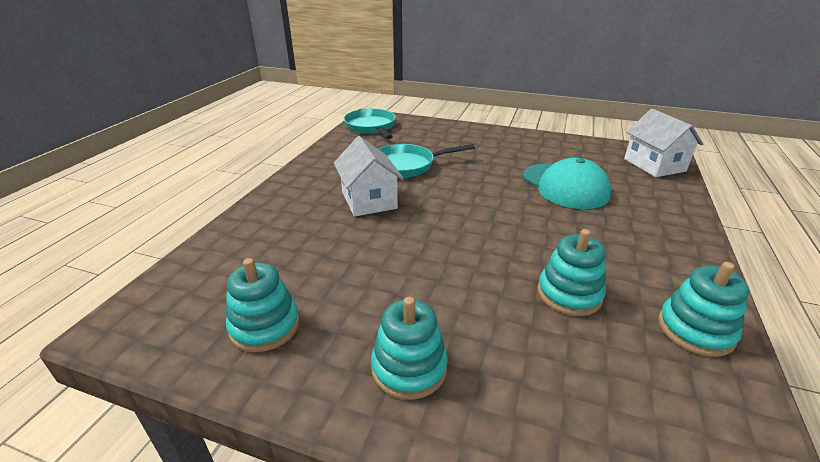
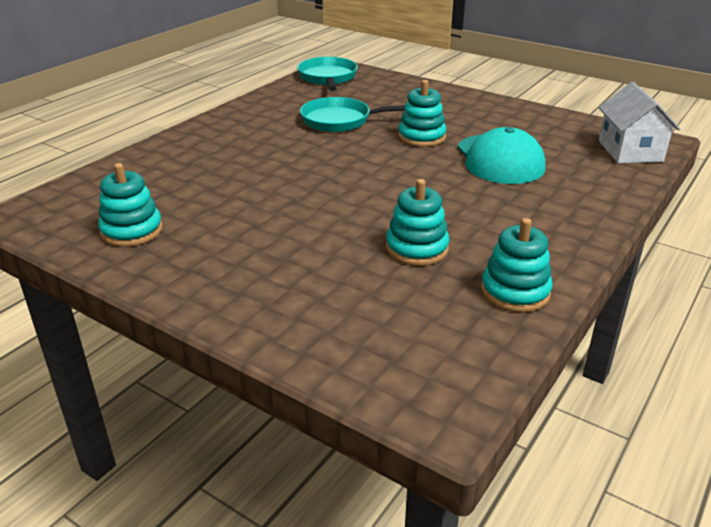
camera: 15 degrees right, 0 degrees up
white house [334,136,404,217] -> none
turquoise stacking toy [371,297,448,400] -> turquoise stacking toy moved to [398,80,446,147]

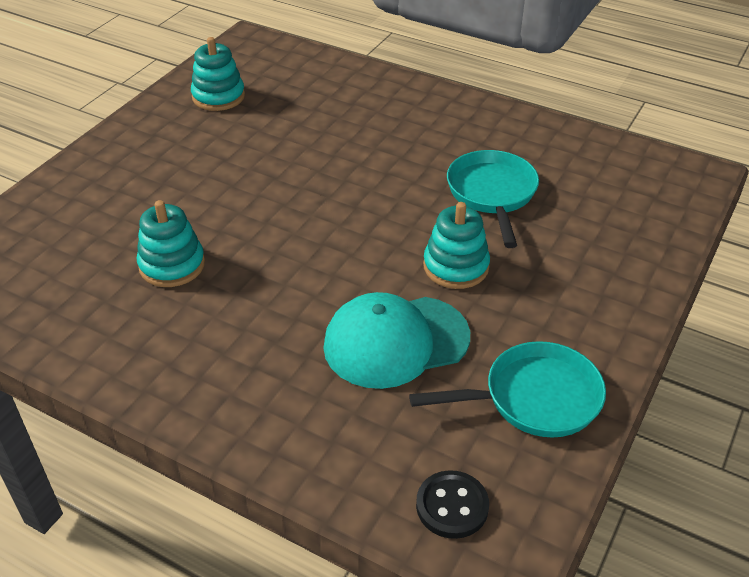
camera: 85 degrees right, 10 degrees up
turquoise pan [297,57,358,91] -> turquoise pan moved to [409,341,606,437]
turquoise stacking toy [481,218,553,312] -> none
white house [599,82,680,163] -> black button [416,470,489,539]

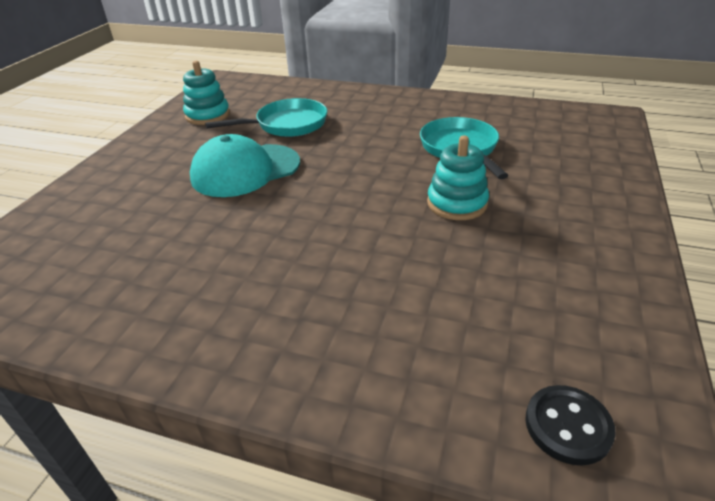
camera: 10 degrees left, 5 degrees down
turquoise stacking toy [137,200,205,287] -> none
turquoise cap [323,292,470,389] -> turquoise cap moved to [190,134,300,197]
turquoise pan [409,341,606,437] -> turquoise pan moved to [205,98,328,137]

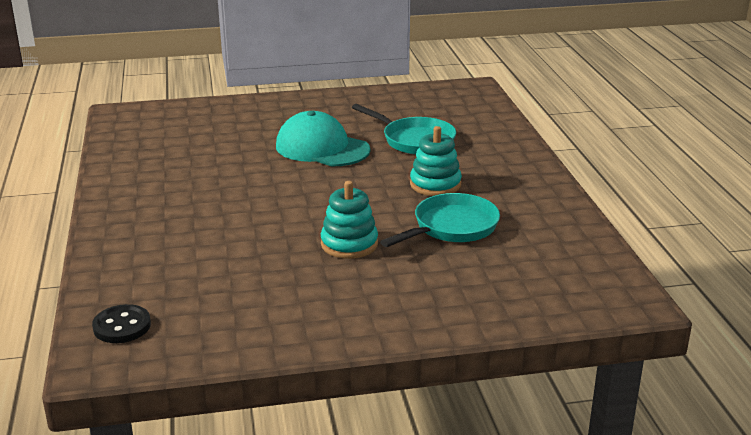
camera: 60 degrees right, 10 degrees down
turquoise stacking toy [183,61,230,125] -> turquoise stacking toy moved to [410,126,462,196]

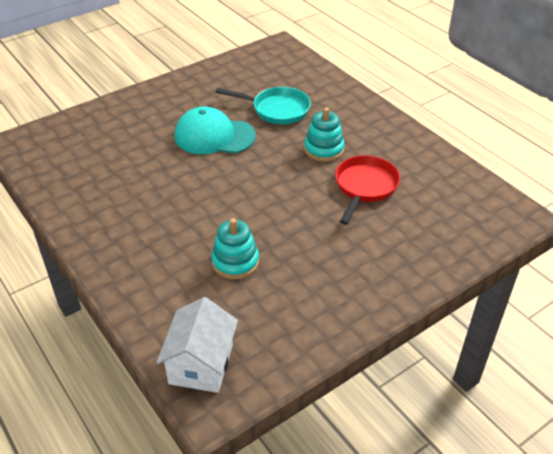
camera: 25 degrees left, 15 degrees up
black button [92,304,151,343] -> white house [156,297,238,393]
turquoise stacking toy [321,181,378,259] -> turquoise stacking toy moved to [211,218,259,279]
turquoise pan [380,193,500,247] -> red pan [335,155,400,225]

